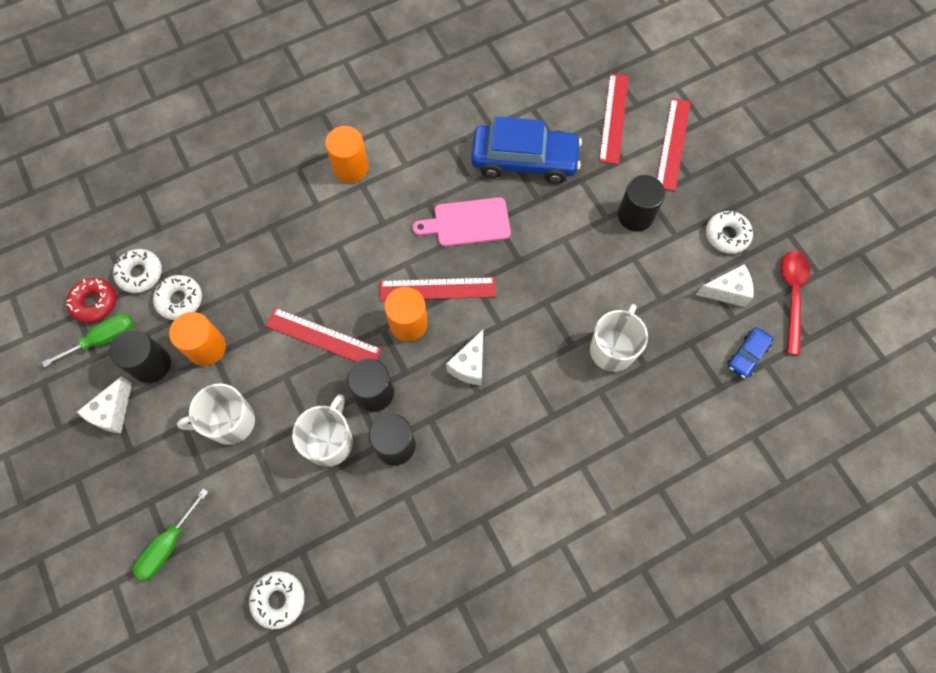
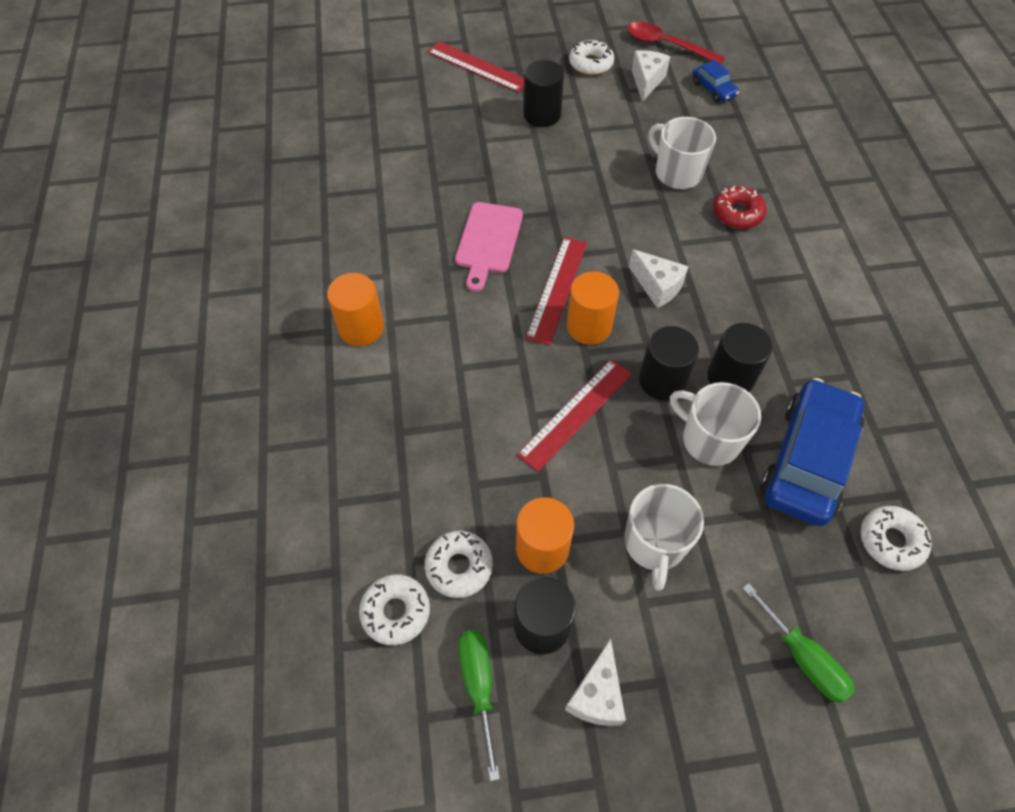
camera: 70 degrees left, 10 degrees down
red donut [66,278,116,323] -> red donut moved to [713,186,767,229]
white cheese [77,376,132,434] -> white cheese turned 60 degrees clockwise [565,638,626,726]
blue car [471,117,582,184] -> blue car moved to [761,378,865,526]
red ruler [599,73,629,165] -> none

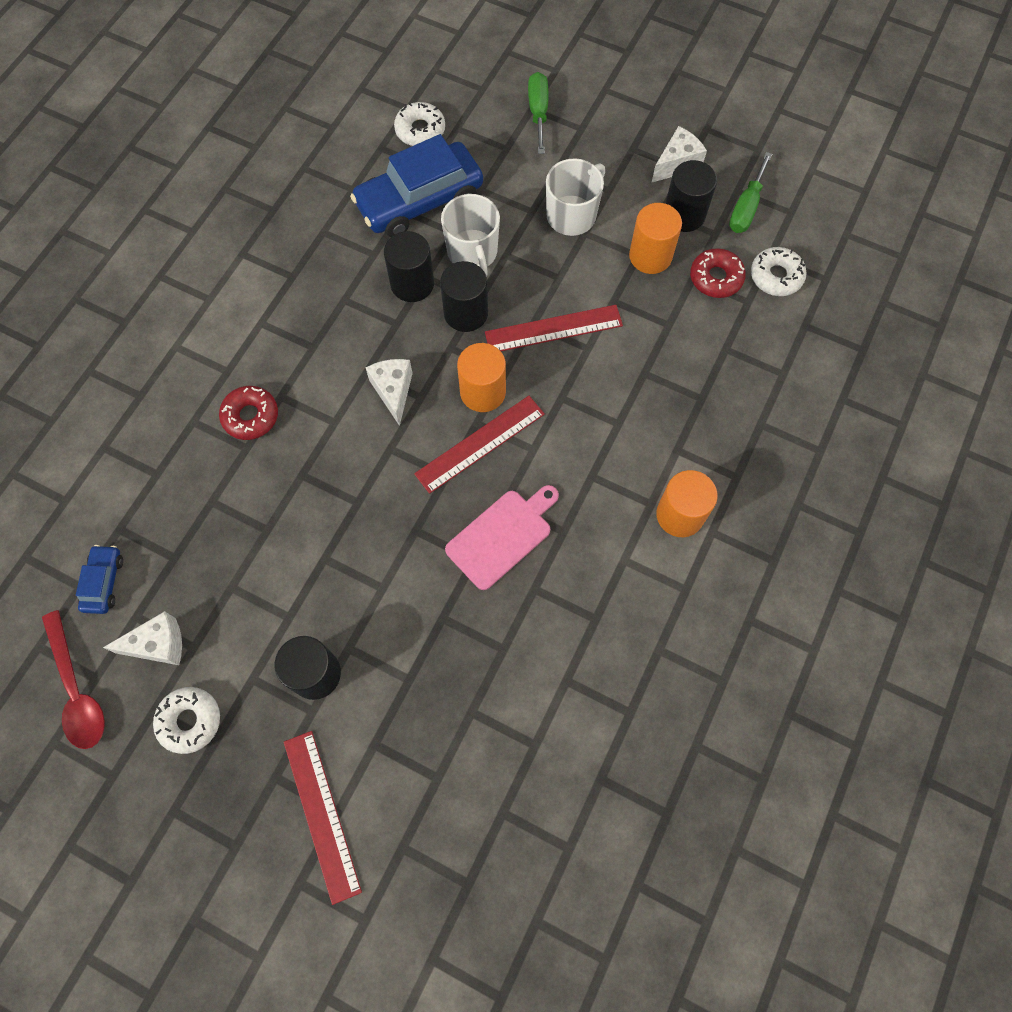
camera: 145 degrees left, 10 degrees up
white donut [425,531,493,598] -> red donut [690,248,746,298]
white cheese [632,50,670,102] -> white cheese turned 150 degrees counterclockwise [103,611,182,665]
white mug [648,117,716,189] -> none

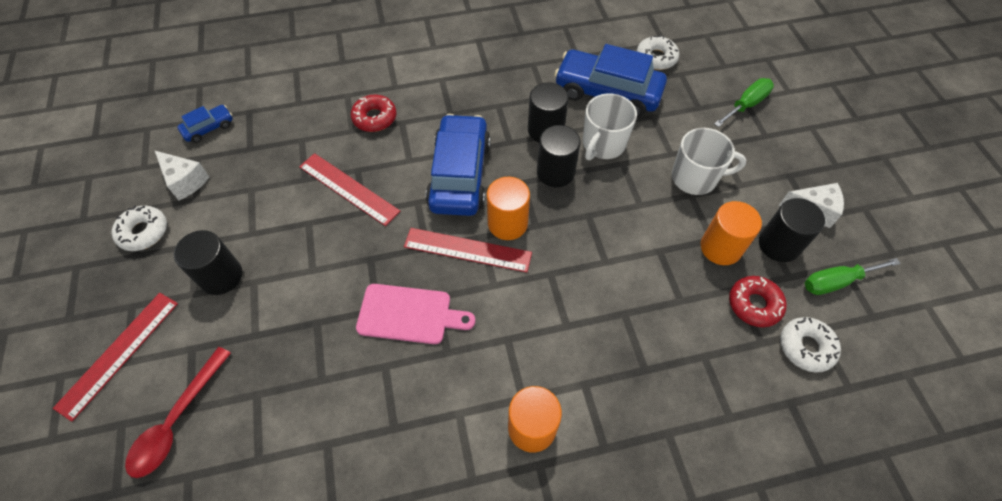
camera: 50 degrees right, 10 degrees down
red spoon [42,610,105,749] -> red spoon moved to [125,347,231,478]
white cheese [365,359,413,426] -> blue car [426,114,491,216]
red ruler [485,305,623,351] -> red ruler moved to [299,153,400,226]

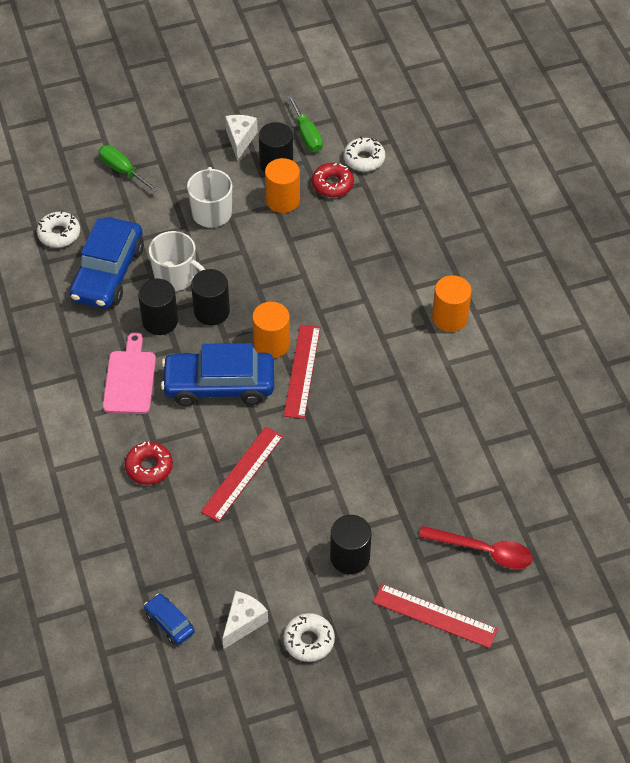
camera: 95 degrees left, 5 degrees down
pink cutting board [356,284,475,344] -> pink cutting board moved to [103,332,156,414]

